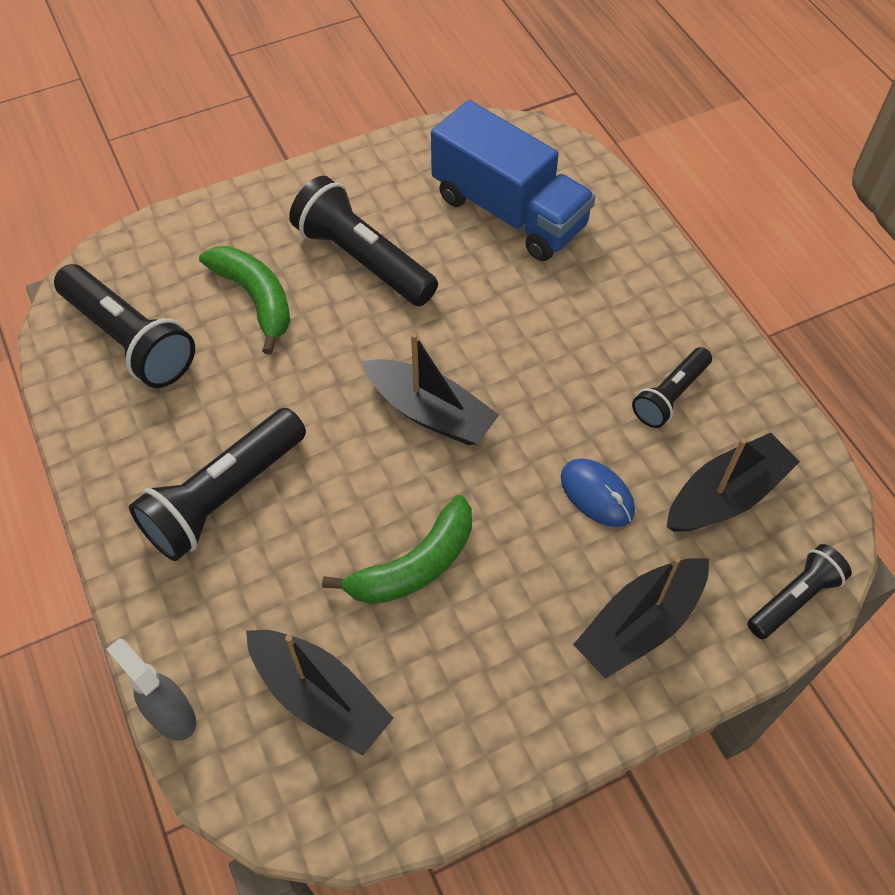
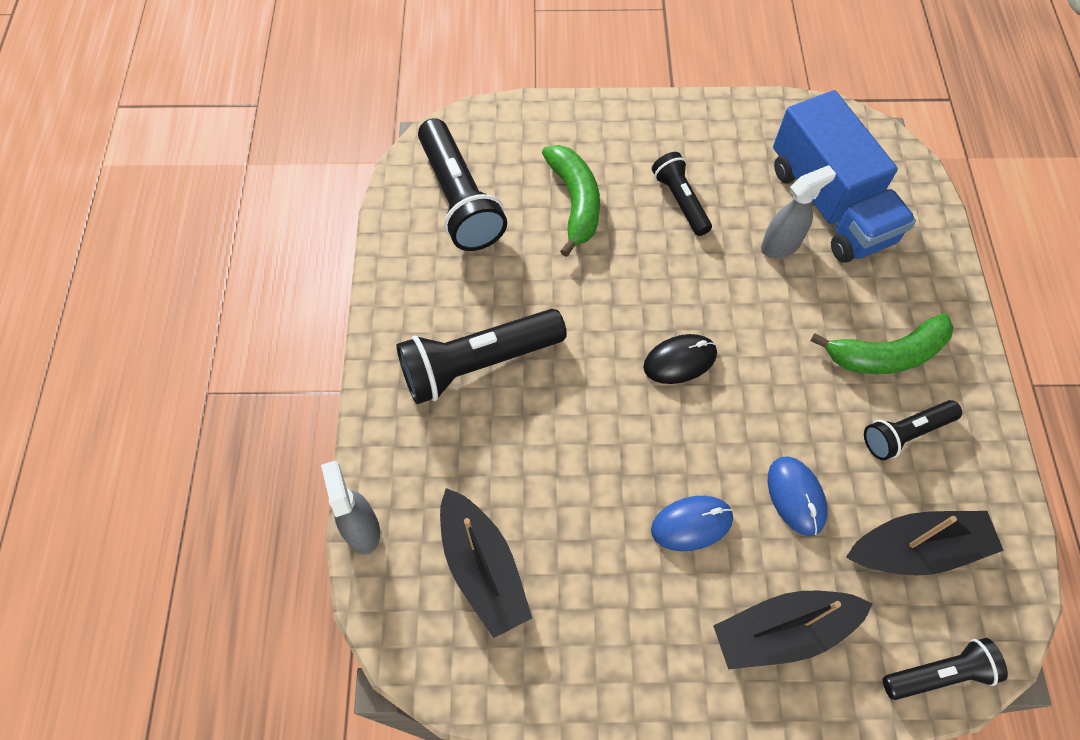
camera: 25 degrees right, 5 degrees up
black flashlight [289,176,438,306] -> black flashlight [652,152,712,236], size x0.58
green banana [322,495,472,604] -> green banana moved to [810,313,954,374]
black boat [362,333,499,445] -> black mouse [643,334,717,384]
none -> blue mouse [651,496,733,551]
none -> grey spray bottle [761,165,836,258]

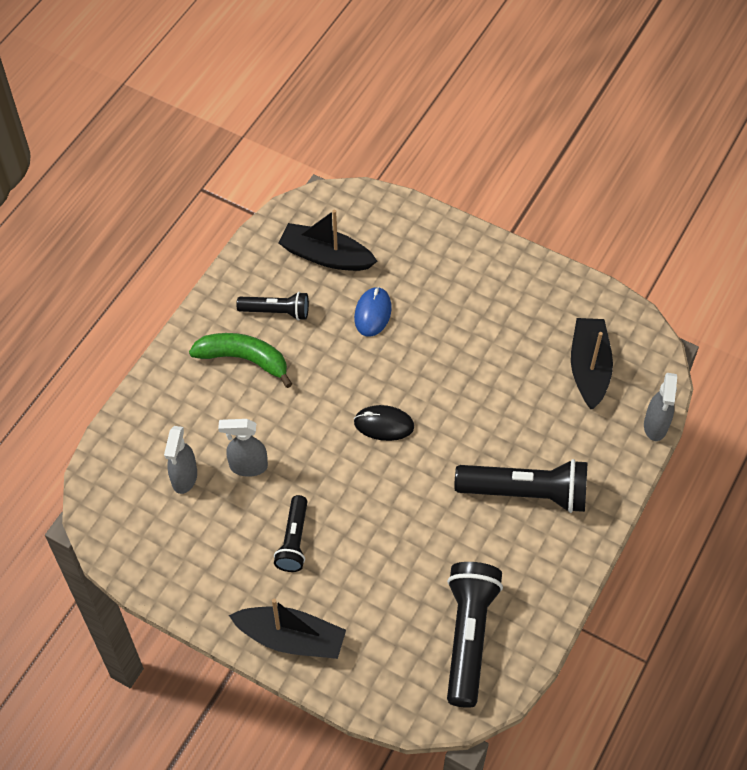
camera: 150 degrees left, 5 degrees down
green banana [542,145,600,257] -> none
blue mouse [651,496,733,551] -> none
black boat [713,591,873,670] -> black boat moved to [229,599,346,659]
blue truck [773,90,916,263] -> grey spray bottle [164,426,197,494]
black flashlight [883,638,1008,700] -> none

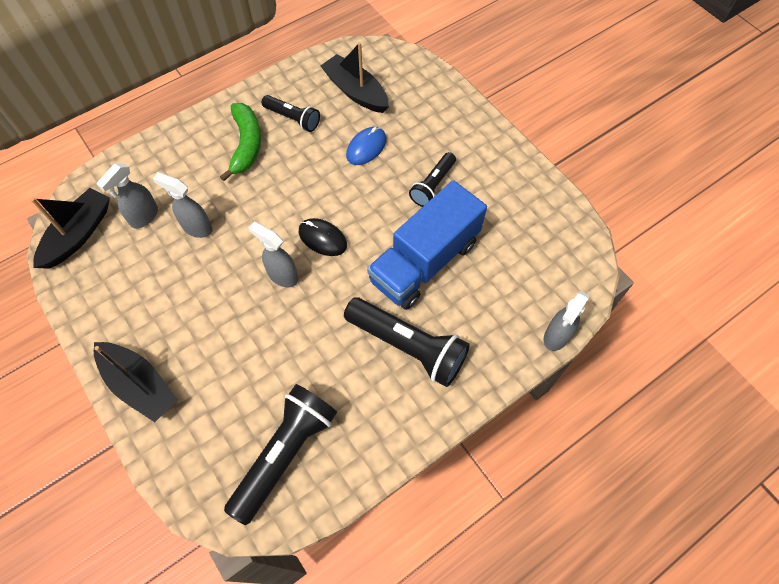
camera: 25 degrees right, 5 degrees up
green banana [189,333,292,388] -> green banana turned 45 degrees clockwise [220,103,261,181]
black flashlight [274,495,307,572] -> black flashlight moved to [409,152,456,207]
black boat [571,318,613,409] -> black boat moved to [31,188,110,269]
none -> grey spray bottle [249,222,298,287]
none -> blue truck [367,180,487,310]

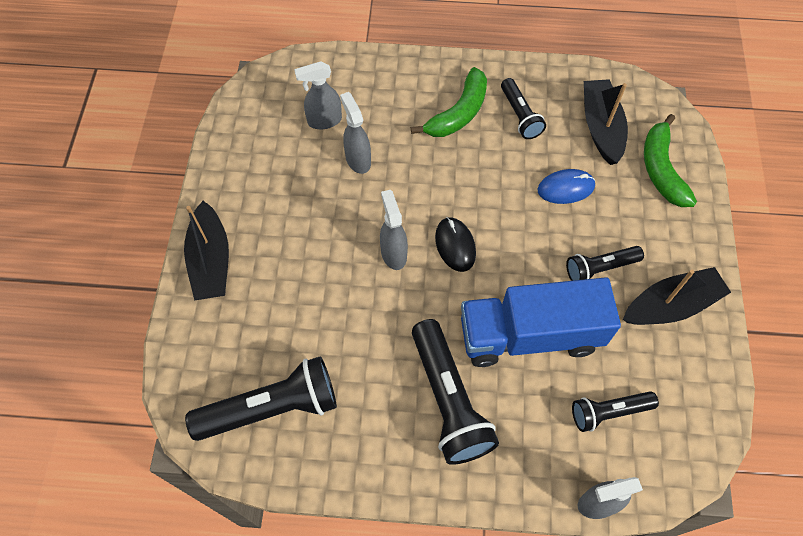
camera: 40 degrees right, 0 degrees up
black boat [31,188,110,269] -> black boat moved to [623,267,731,325]
none -> black flashlight [572,391,659,432]
none -> green banana [644,114,697,207]

